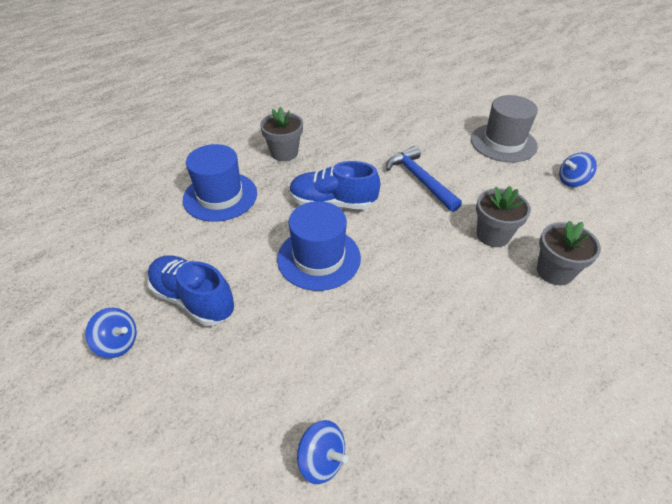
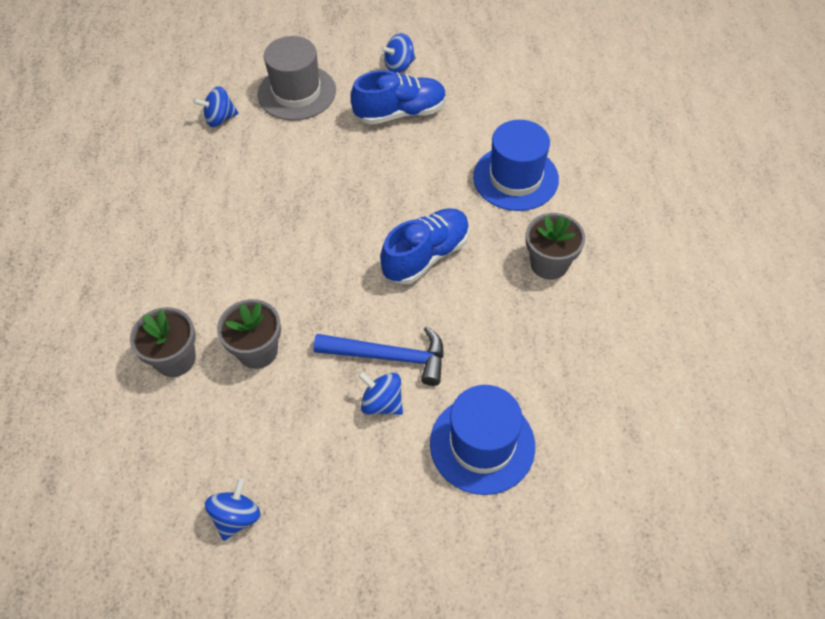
camera: 130 degrees right, 10 degrees up
blue hat [277,201,361,291] -> blue hat moved to [430,385,535,495]
grey hat [471,95,538,162] -> grey hat moved to [258,36,336,121]
none -> blue spinning top [358,371,403,415]

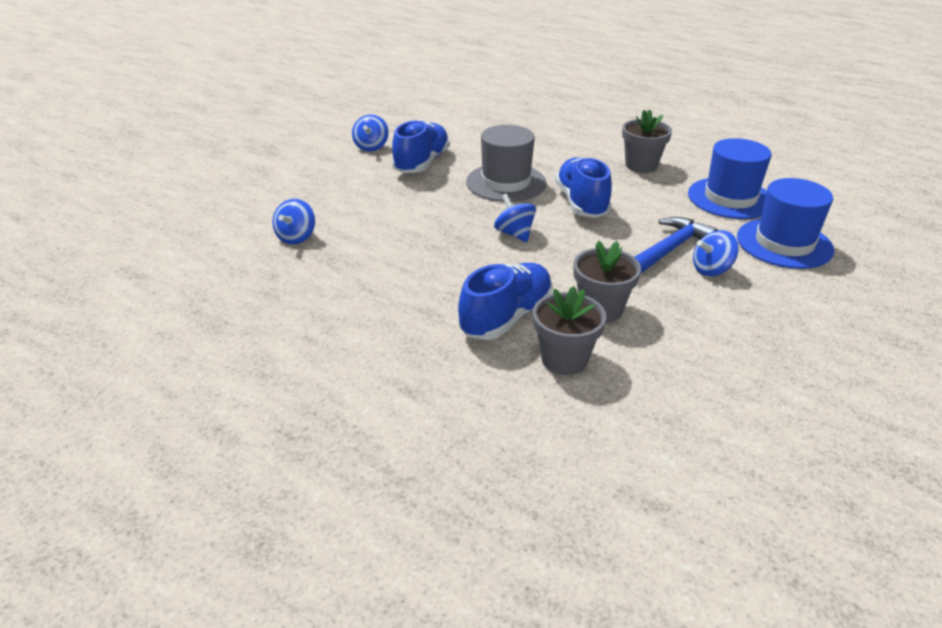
camera: 55 degrees left, 20 degrees down
blue spinning top [205,478,261,541] -> blue spinning top moved to [494,194,536,242]
grey hat [258,36,336,121] -> grey hat moved to [466,125,547,202]
blue hat [473,120,559,211] -> blue hat moved to [688,138,772,219]
none -> blue shoe [458,263,553,340]

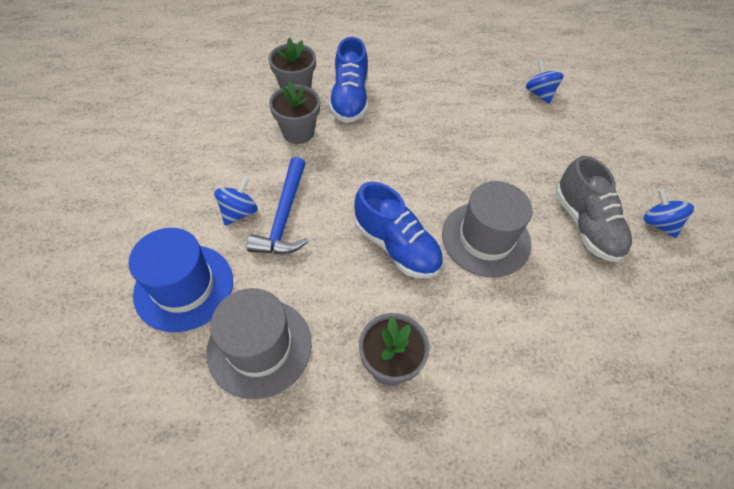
camera: 140 degrees right, 20 degrees up
blue shoe [392,120,450,173] -> grey shoe [556,156,632,262]
blue spinning top [494,194,536,242] -> none
blue hat [688,138,772,219] -> grey hat [206,288,312,399]

